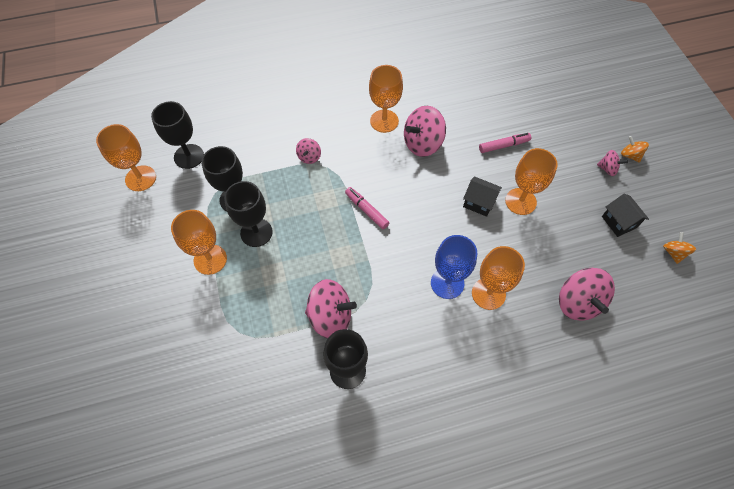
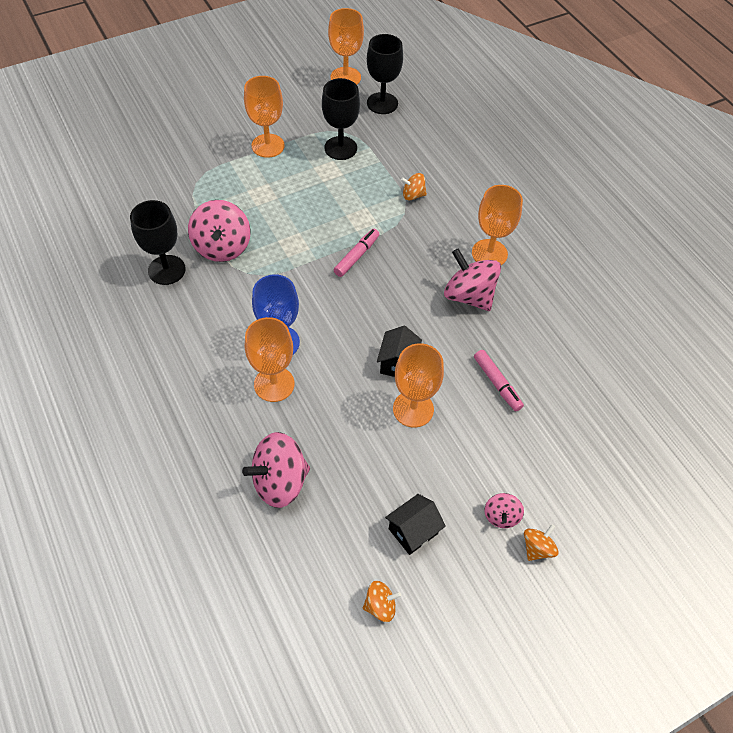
camera: 75 degrees right, 5 degrees down
black goblet [224,181,273,247] -> none
pink spinning top [296,138,321,164] -> orange spinning top [401,173,427,201]

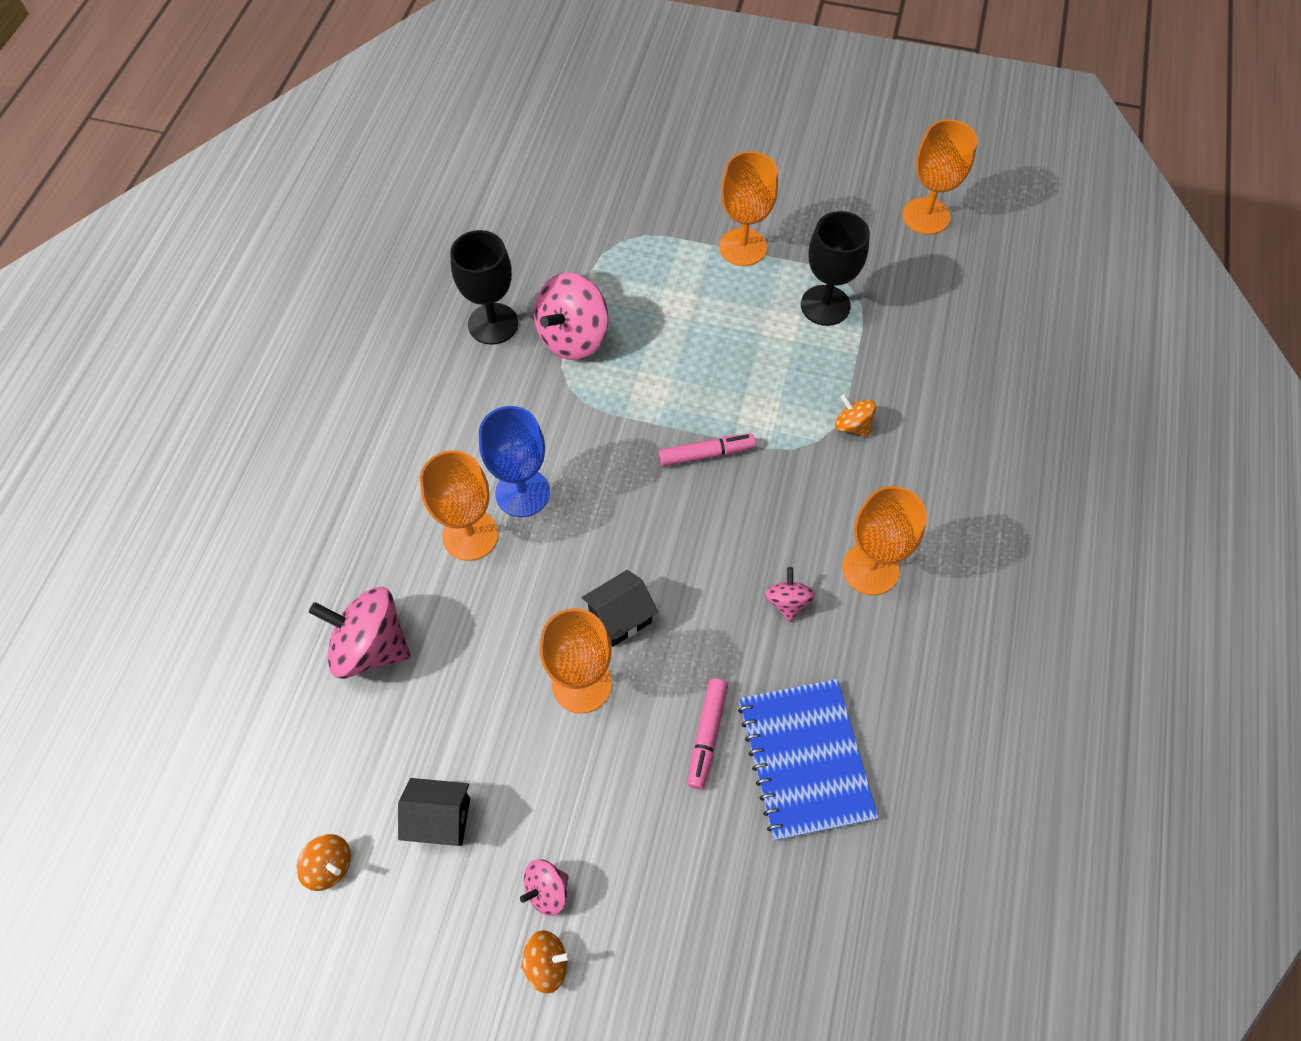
camera: 45 degrees right, 5 degrees up
black goblet [367,34,403,114] -> none
pink spinning top [444,248,501,311] -> pink spinning top [765,567,815,623], size x0.52
none -> blue notebook [738,679,878,841]

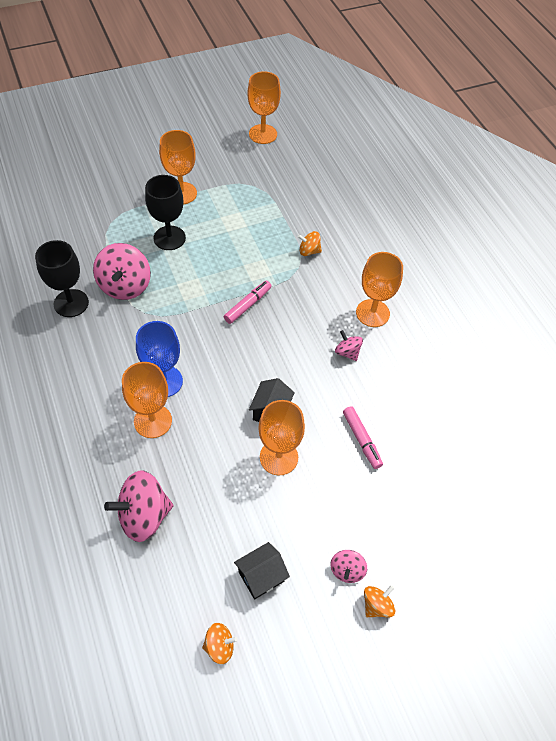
camera: 40 degrees left, 5 degrees down
blue notebook [738,679,878,841] -> none
black goblet [801,211,870,326] -> black goblet moved to [145,175,186,250]

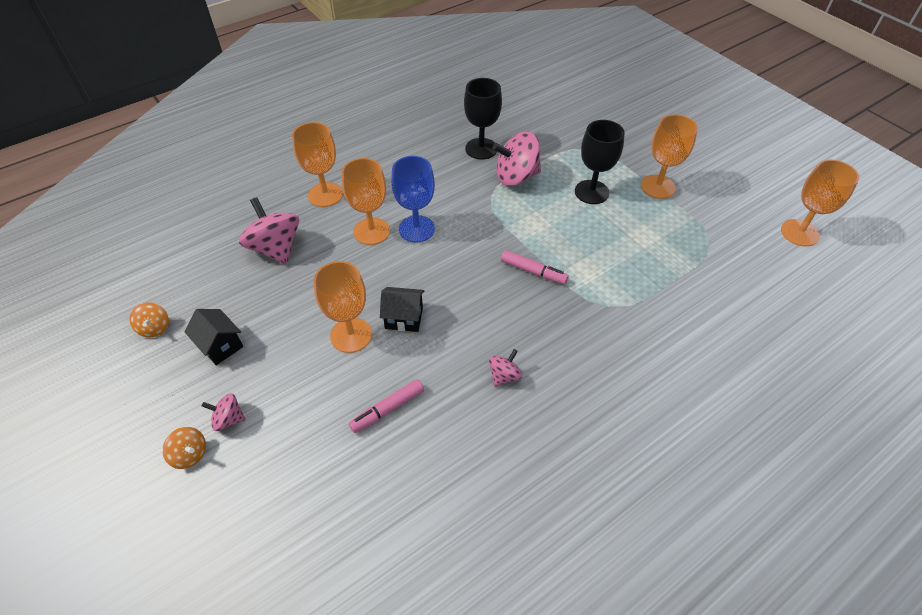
camera: 80 degrees right, 5 degrees down
orange spinning top [298,231,322,256] -> none
orange goblet [356,252,403,327] -> orange goblet moved to [292,122,343,207]

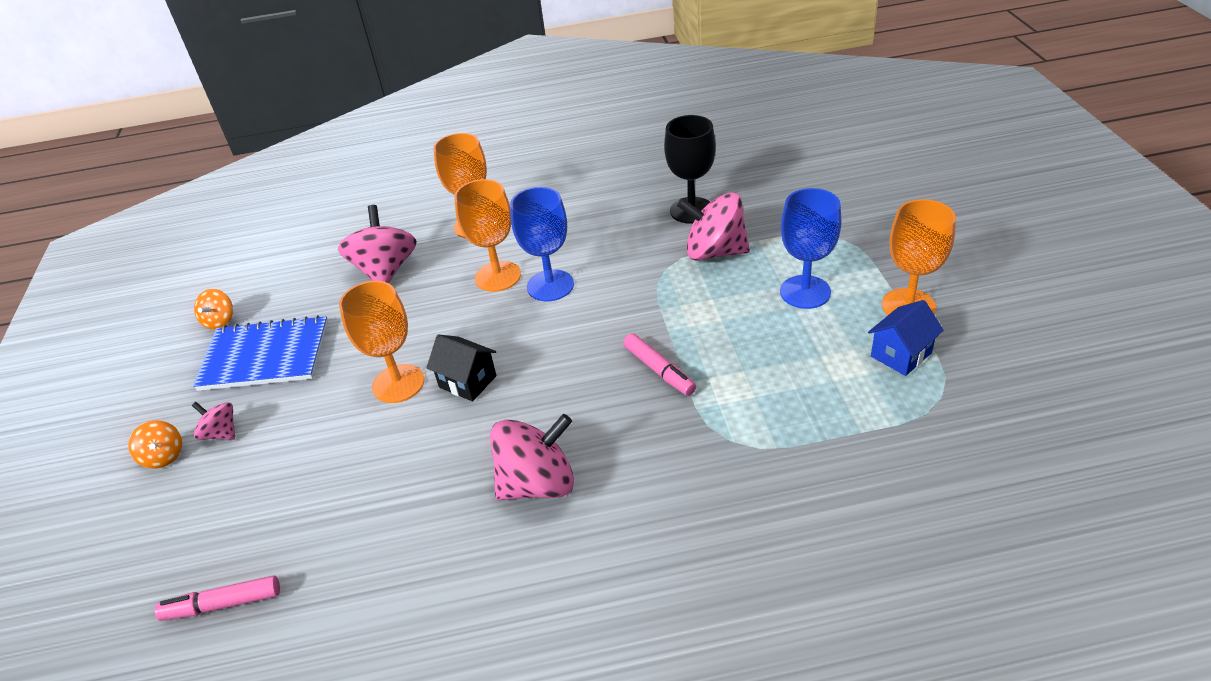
camera: 30 degrees right, 10 degrees down
black house [185,309,243,365] -> blue notebook [193,315,328,391]
pink marker [349,379,424,433] -> pink marker moved to [155,576,280,621]
pink spinning top [489,349,522,387] -> pink spinning top [490,414,574,500], size x1.93
black goblet [575,120,625,204] -> blue goblet [780,188,841,309]
orange goblet [781,159,859,246] -> none
none -> blue house [868,300,944,376]

